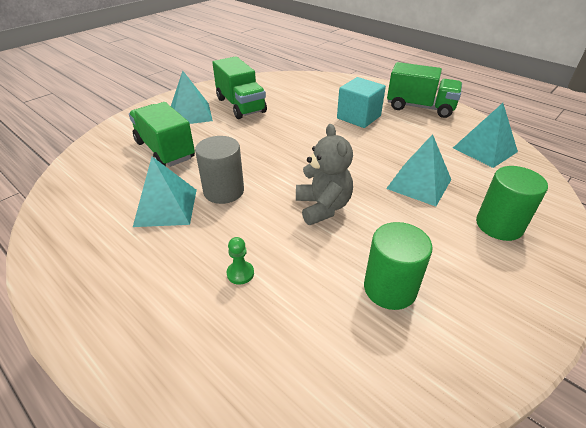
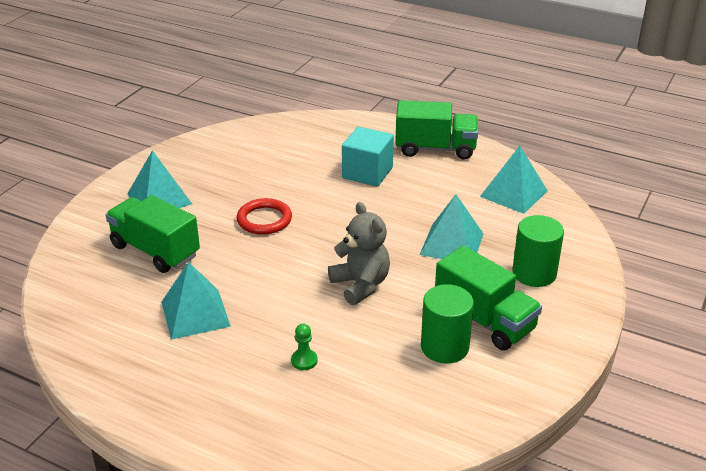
camera: 15 degrees left, 5 degrees down
grey cylinder [195,136,244,204] -> none
green truck [212,56,267,119] -> green truck moved to [435,246,542,350]
none -> red ring [237,198,292,235]

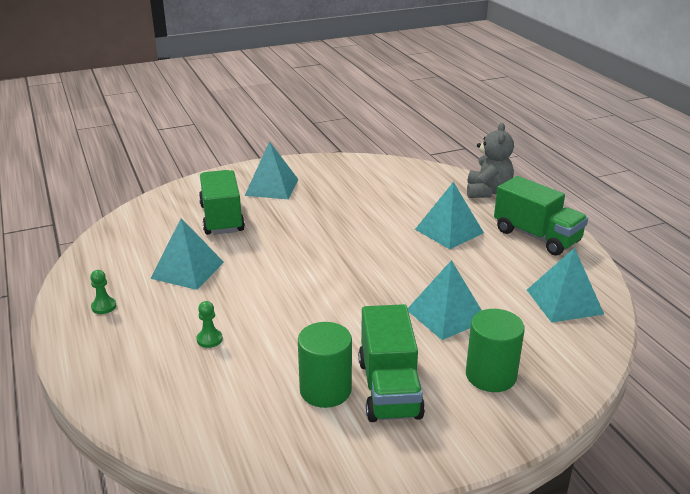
camera: 40 degrees right, 5 degrees down
red ring [237,198,292,235] -> none
grey teddy bear [328,202,390,305] -> grey teddy bear moved to [467,123,514,198]
turquoise cube [342,127,394,187] -> turquoise pyramid [415,182,484,249]
none -> green pawn [90,270,116,314]

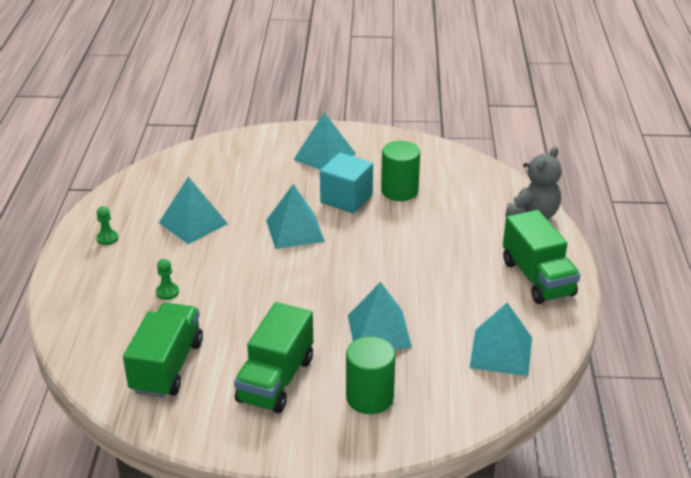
camera: 25 degrees right, 5 degrees up
green truck [199,170,245,235] -> green truck moved to [123,302,203,398]
green cylinder [298,322,352,408] -> green cylinder moved to [381,141,420,201]
turquoise pyramid [415,182,484,249] -> turquoise pyramid moved to [266,184,325,249]
none -> turquoise cube [320,153,373,213]

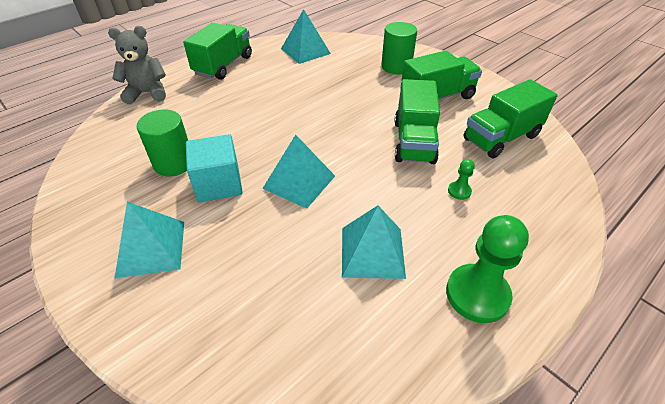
camera: 135 degrees left, 10 degrees up
green pawn [96,206,118,245] -> green pawn [446,215,529,323], size x2.21
turquoise pyramid [348,282,412,349] -> none
none -> green truck [394,79,440,164]

